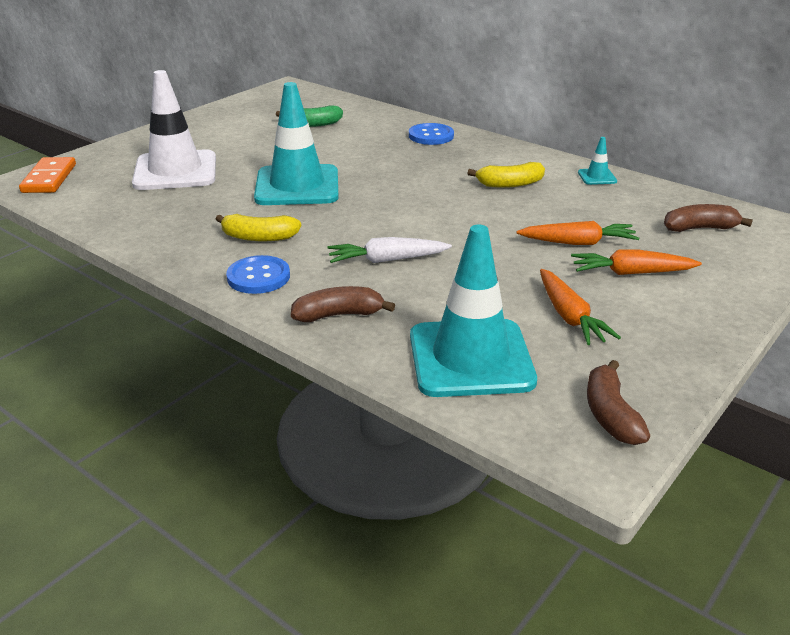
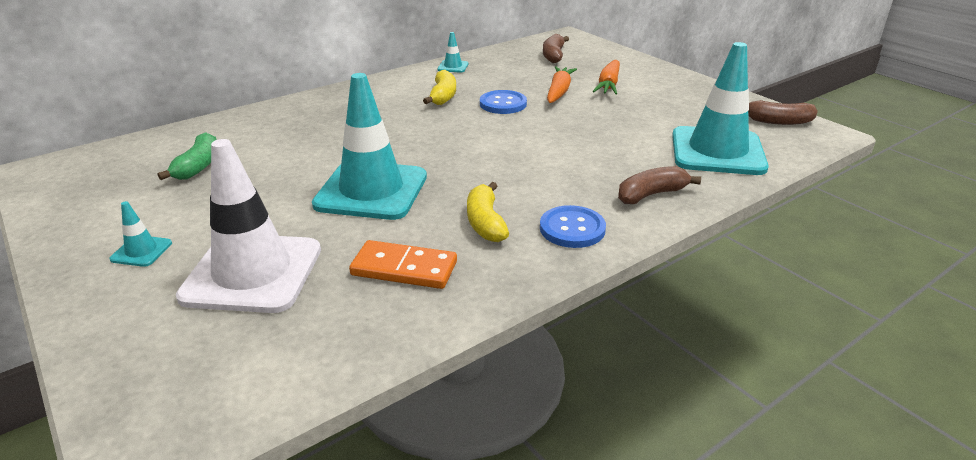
camera: 75 degrees left, 0 degrees up
orange domino [19,157,76,193] -> orange domino moved to [349,240,457,289]
yellow banana [216,214,301,241] -> yellow banana turned 150 degrees clockwise [467,182,509,242]
brown banana [291,286,395,322] -> brown banana turned 60 degrees clockwise [618,166,701,204]
white carrot [328,237,452,263] -> none
blue button [409,123,454,145] -> blue button moved to [480,90,527,114]
orange carrot [540,269,621,345] -> none
none -> turquoise traffic cone [110,201,172,267]

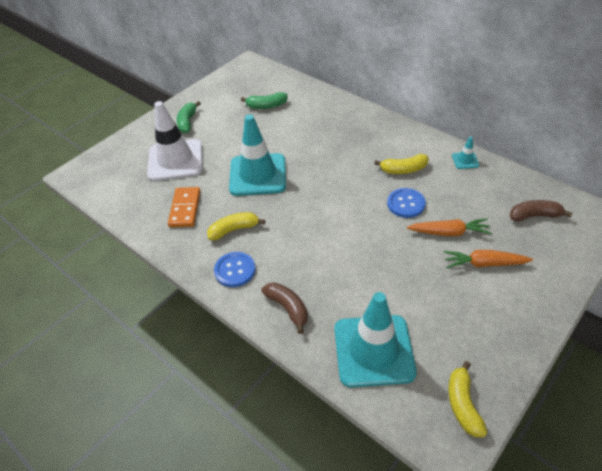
camera: 80 degrees right, 15 degrees up
turquoise traffic cone [110,201,172,267] -> green banana [177,101,201,133]
brown banana [748,100,818,125] -> yellow banana [448,361,487,437]

